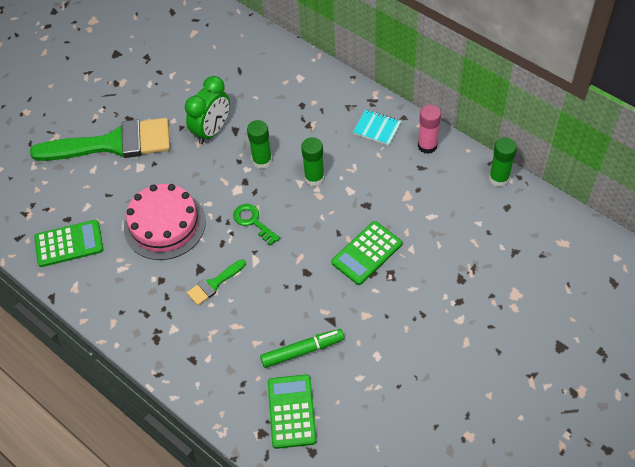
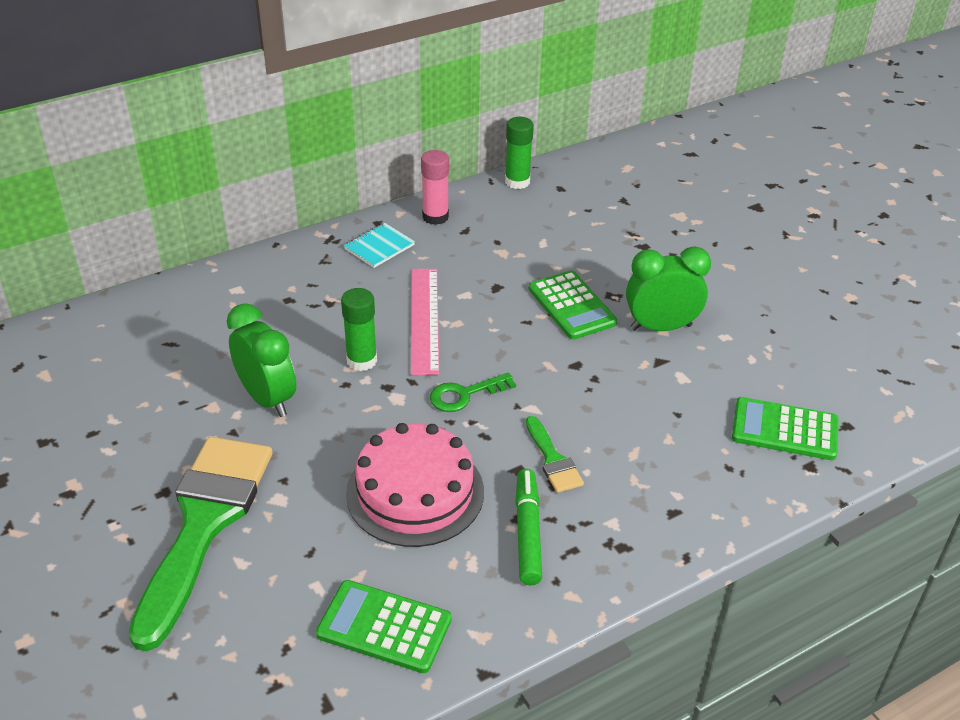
camera: 75 degrees left, 15 degrees down
green calculator [34,220,103,267] -> green calculator turned 75 degrees counterclockwise [316,580,452,673]
green marker [260,329,344,368] -> green marker moved to [516,469,542,585]
green glue stick [301,137,324,186] -> pink ruler [411,269,439,375]
none -> green clock [626,247,711,331]

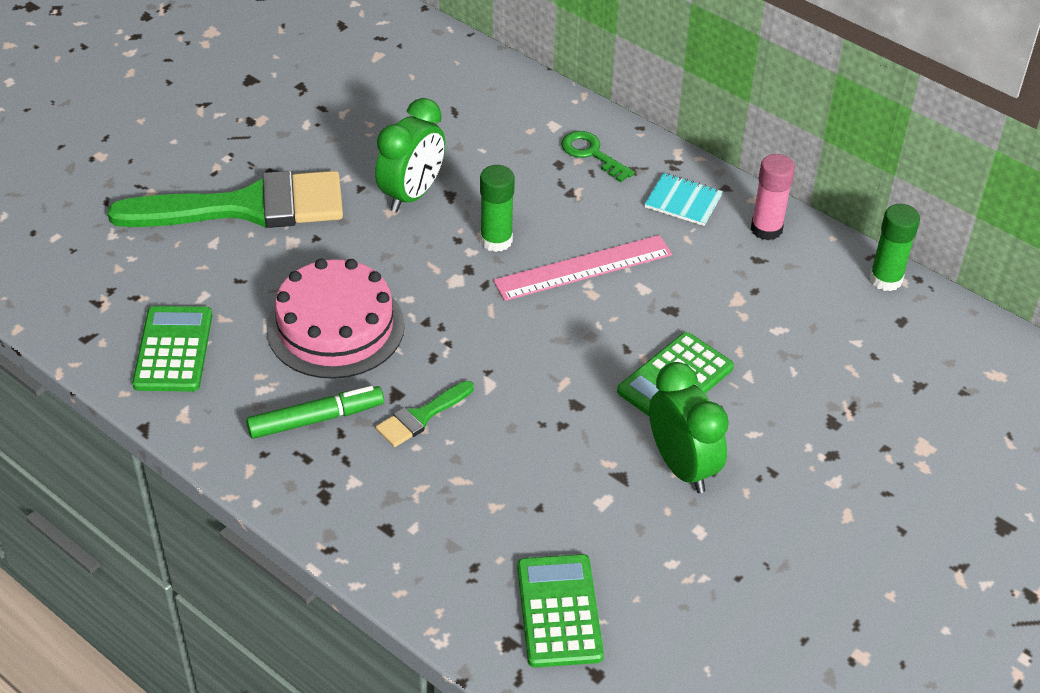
camera: 70 degrees right, 5 degrees up
green key [430,373,516,412] -> green key moved to [561,131,635,182]

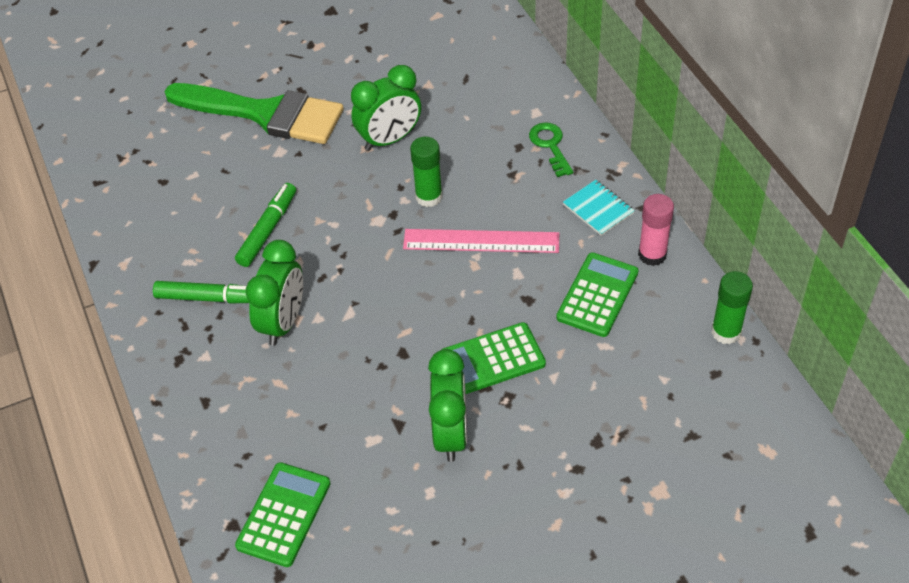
camera: 30 degrees right, 5 degrees up
green calculator [132,306,213,392] -> green calculator moved to [556,252,638,337]
pink cake [267,259,405,379] -> green marker [235,183,296,267]
green brush [376,381,474,447] -> green clock [246,240,303,346]

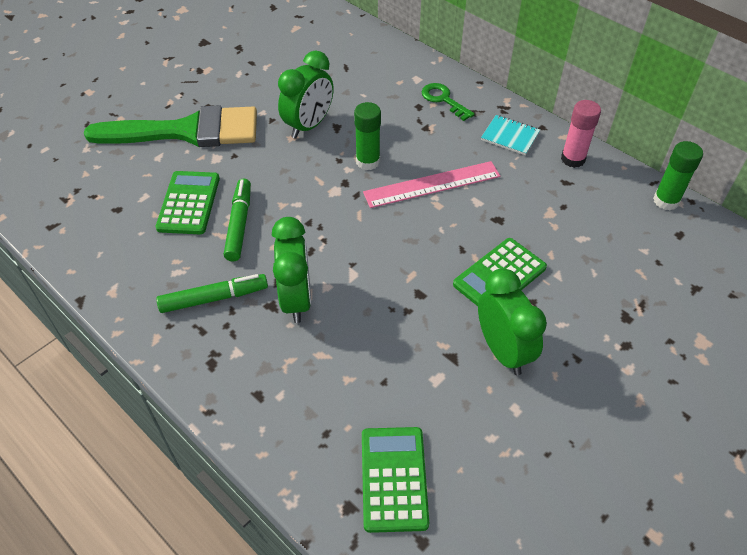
camera: 25 degrees left, 0 degrees up
green calculator [556,252,638,337] -> green calculator moved to [156,171,220,234]

